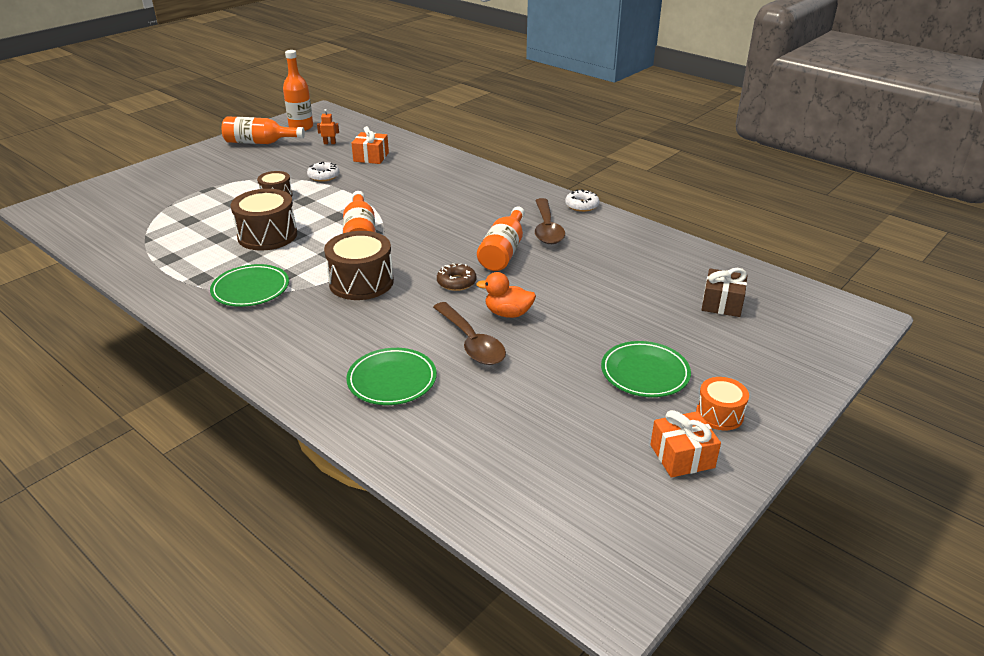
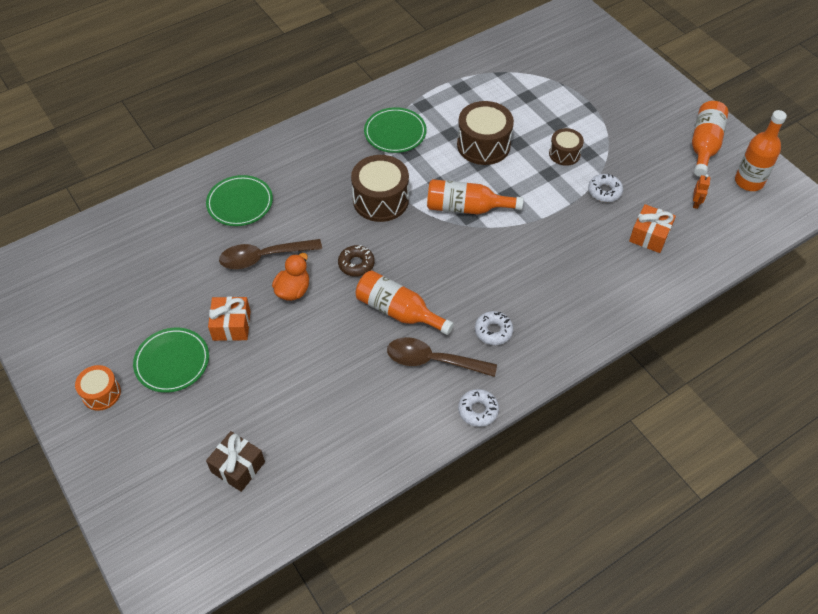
camera: 105 degrees right, 20 degrees up
orange gift [650,410,721,478] -> orange gift moved to [208,296,251,341]
none -> white donut [475,311,513,345]

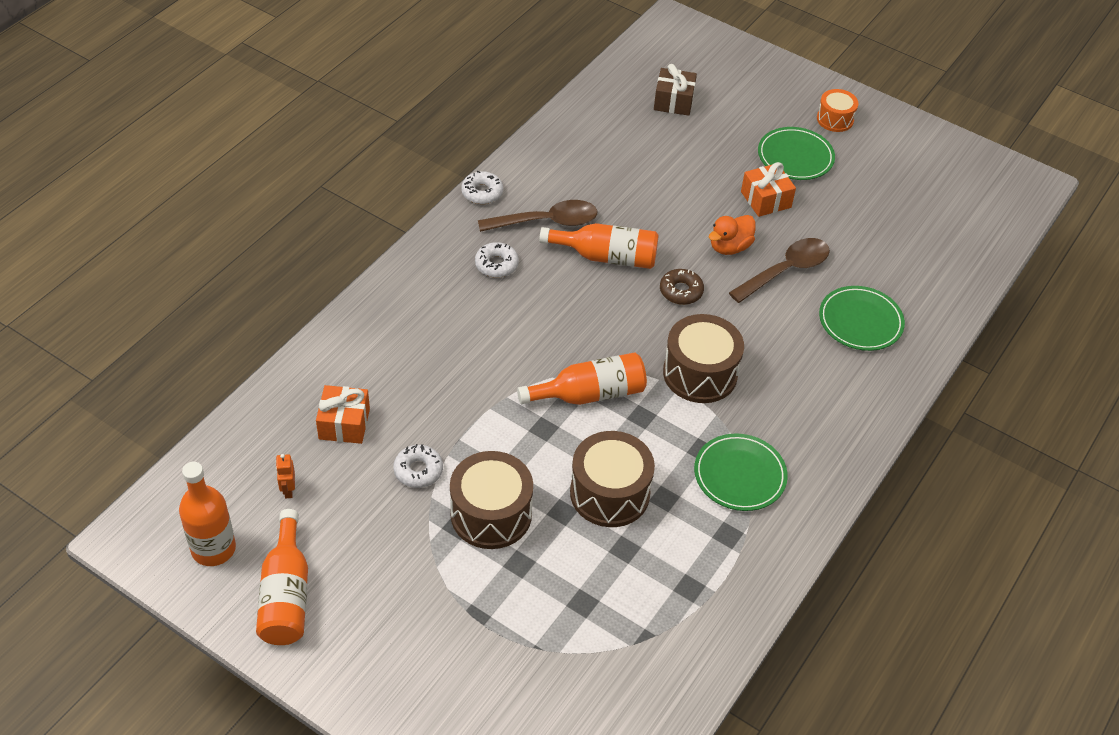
camera: 155 degrees right, 5 degrees down
orange duck [272,253,309,301] -> orange duck turned 45 degrees clockwise [709,215,756,255]
brown drum [549,128,584,166] -> brown drum [450,451,533,549], size x1.72

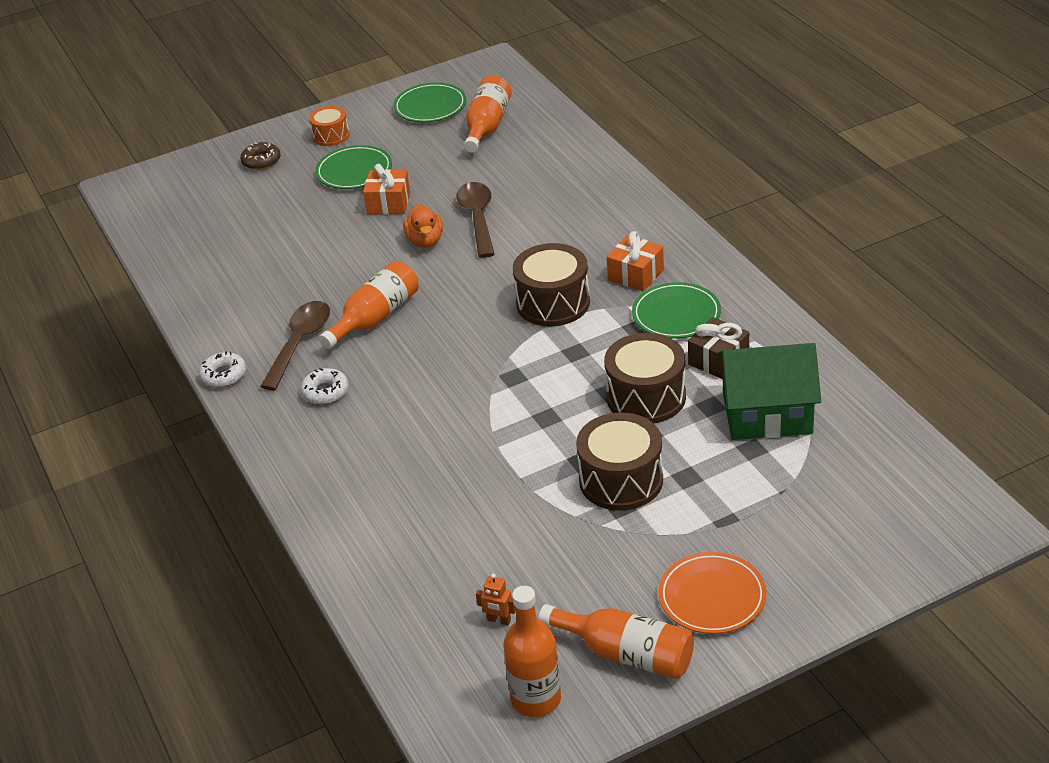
camera: 55 degrees left, 10 degrees down
orange gift [316,385,370,444] -> orange gift moved to [607,231,664,292]
white donut [393,444,443,488] -> none
orange bottle [517,352,647,405] -> orange bottle moved to [464,76,512,153]
brown gift [654,64,697,116] -> brown gift moved to [688,317,749,379]
brown donut [660,269,704,305] -> brown donut moved to [241,142,281,170]
green plate [819,286,905,351] -> green plate moved to [393,83,466,122]
none -> orange plate [658,552,767,634]
none -> green house [717,343,821,440]

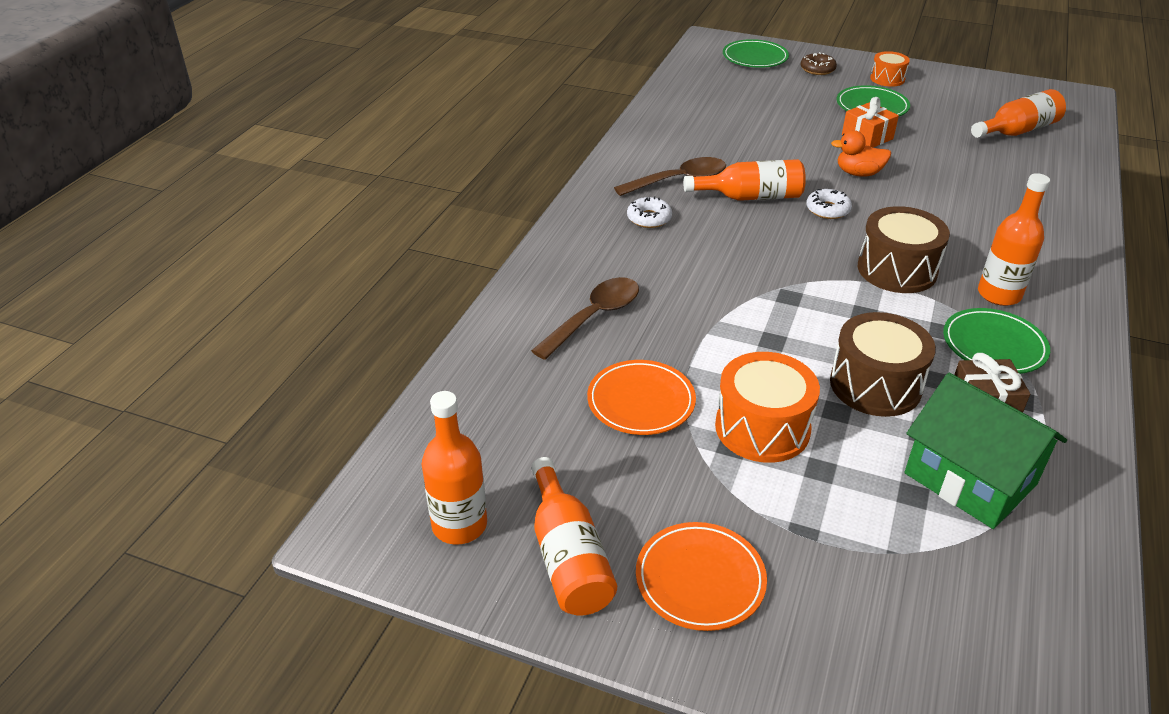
camera: 45 degrees right, 0 degrees up
white donut [199,351,246,388] -> white donut moved to [806,189,852,219]
green plate [393,83,466,122] -> green plate moved to [723,39,789,68]
orange duck [403,204,443,248] -> orange duck turned 60 degrees clockwise [831,130,891,177]
brown spoon [456,182,495,258] -> brown spoon moved to [531,277,639,360]
orange robot [476,574,516,625] -> none
brown drum [576,413,663,511] -> orange drum [715,352,820,463]
orange gift [607,231,664,292] -> orange bottle [978,173,1050,306]
none -> orange plate [587,360,696,435]

